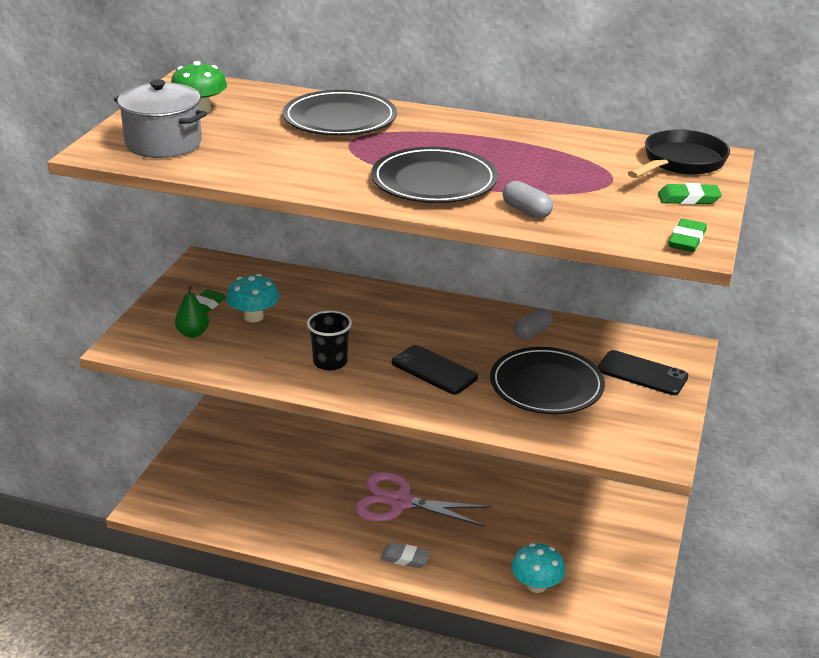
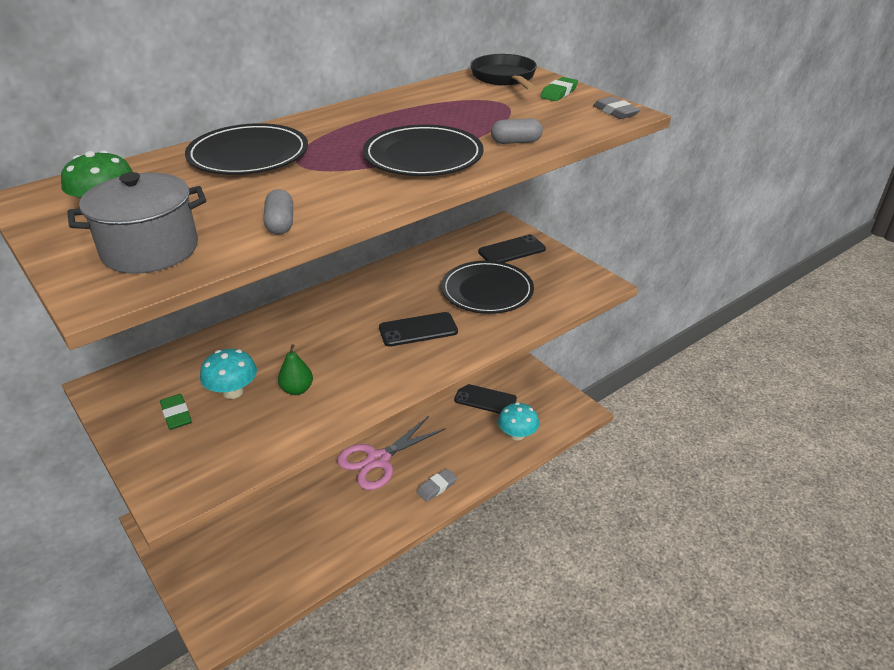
camera: 55 degrees left, 5 degrees up
green pear [175,286,209,338] -> green pear moved to [278,344,313,395]
black cup [307,310,352,371] -> none
grey capsule [513,308,553,339] -> grey capsule moved to [263,189,293,235]
green eraser [668,219,707,252] -> grey eraser [593,97,641,119]
none -> black phone [454,384,517,414]

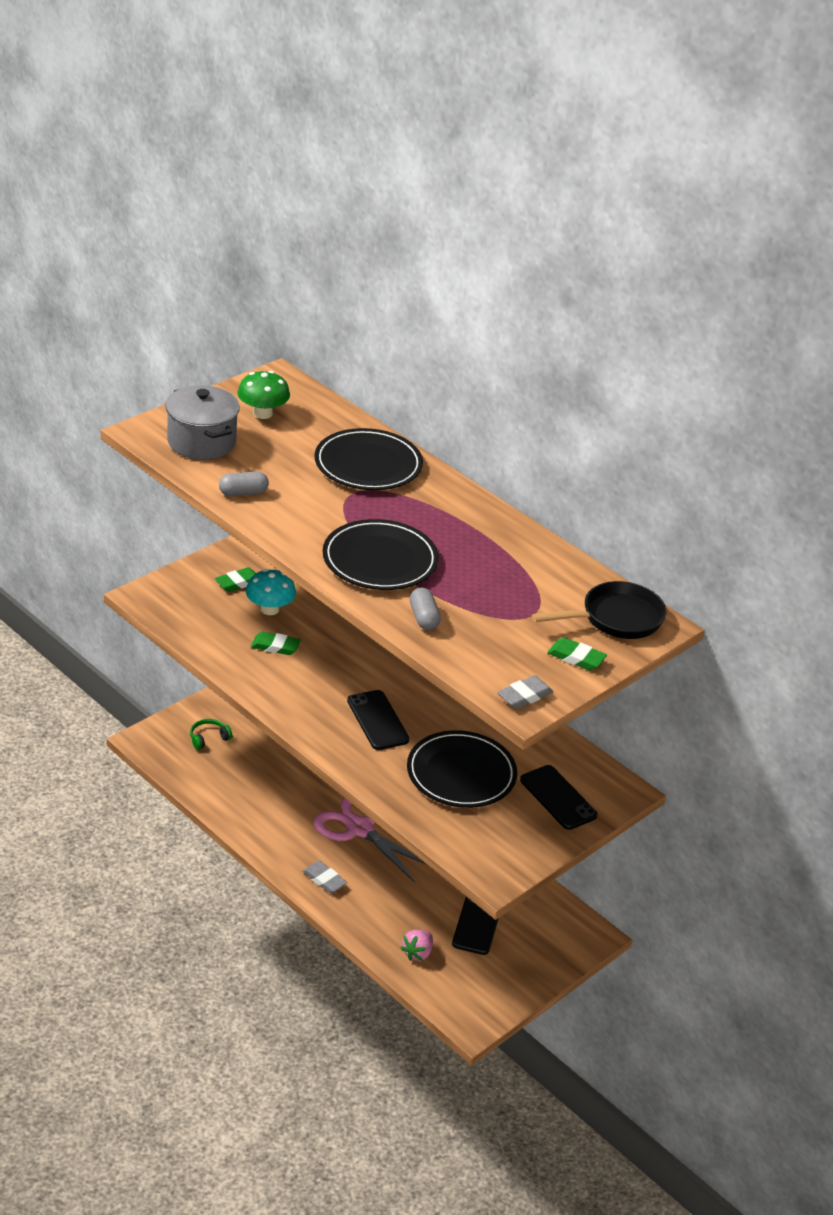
camera: 80 degrees right, 0 degrees up
green pear [278,344,313,395] -> green eraser [251,632,301,655]
turquoise mushroom [498,402,539,441] -> pink strawberry [401,930,433,961]
none -> green headphones [190,719,232,750]

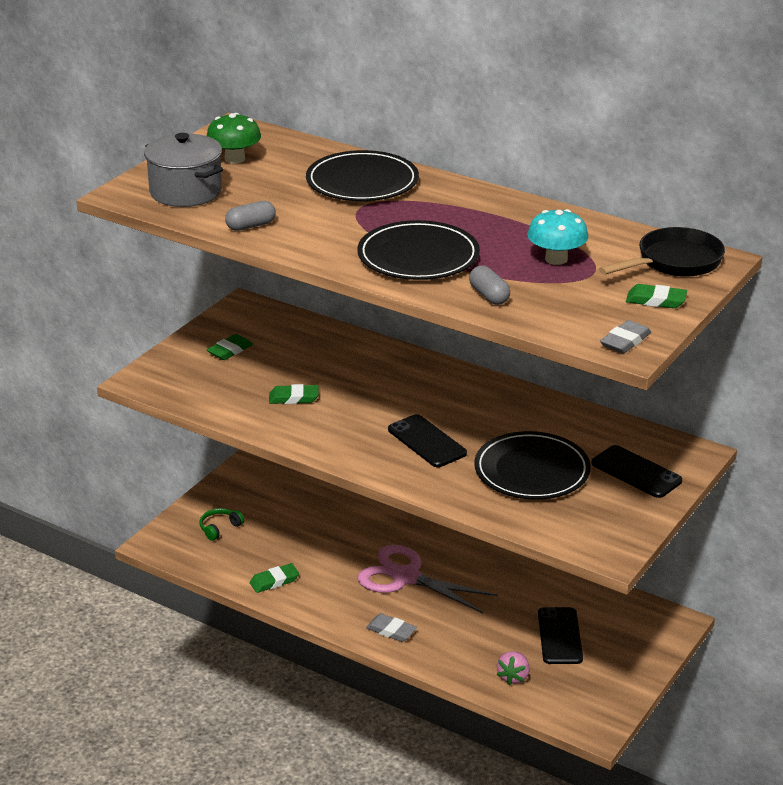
camera: 10 degrees left, 5 degrees down
turquoise mushroom [246,569,296,615] -> turquoise mushroom moved to [527,209,589,265]
none -> green eraser [250,563,299,593]

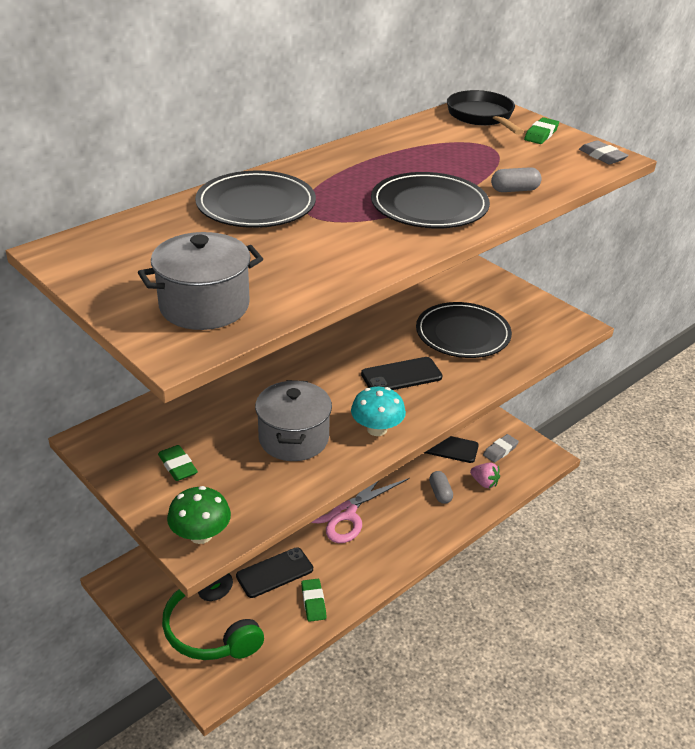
camera: 75 degrees left, 5 degrees up
green headphones [200,508,244,541] -> green headphones [162,573,264,660], size x2.31
green mushroom [207,113,261,164] -> green mushroom moved to [167,486,231,544]
grey capsule [225,201,276,231] -> grey capsule moved to [429,471,453,504]
green eraser [269,384,319,404] -> grey pot [255,380,332,461]
grey eraser [366,613,417,642] -> grey eraser moved to [483,434,519,463]
turquoise mushroom [527,209,589,265] -> turquoise mushroom moved to [351,387,406,436]
black phone [591,445,682,498] -> black phone moved to [236,547,313,598]

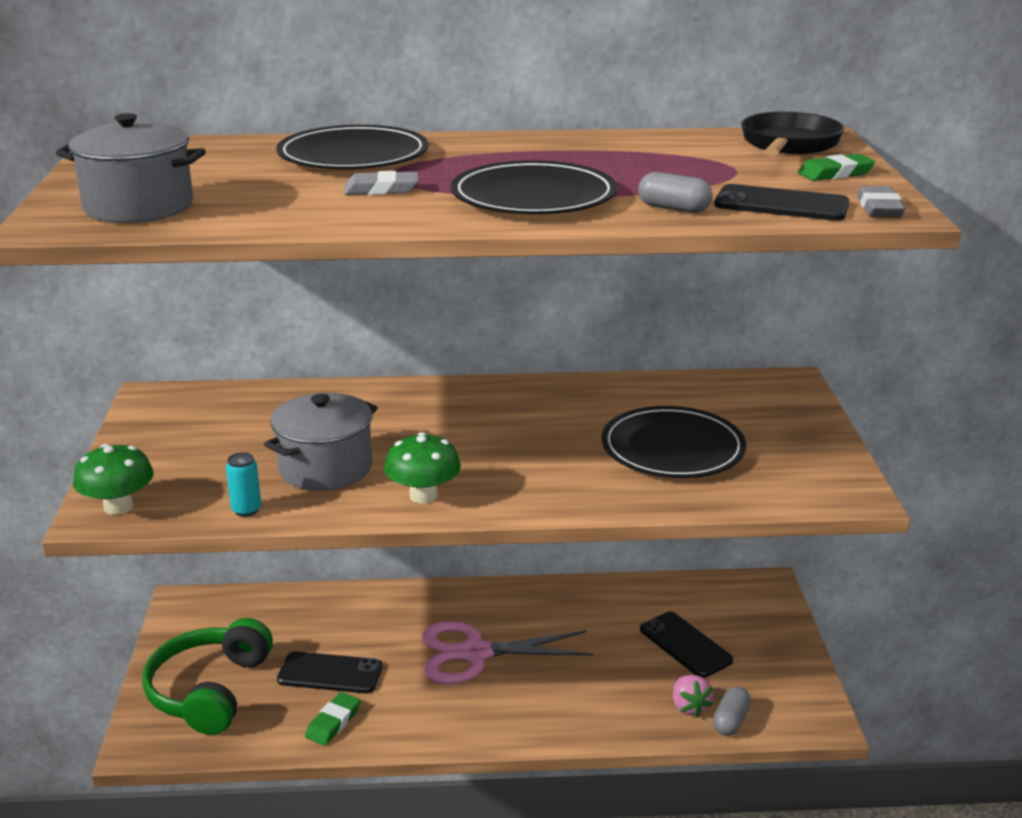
camera: 40 degrees right, 10 degrees down
green eraser [158,445,198,481] -> none
turquoise mushroom [351,387,406,436] -> green mushroom [384,432,461,503]
black phone [361,357,443,390] -> black phone moved to [714,184,849,221]
grey capsule [429,471,453,504] -> grey capsule moved to [713,686,751,736]
grey eraser [483,434,519,463] -> grey eraser moved to [344,171,419,195]
none -> turquoise can [226,452,261,517]

